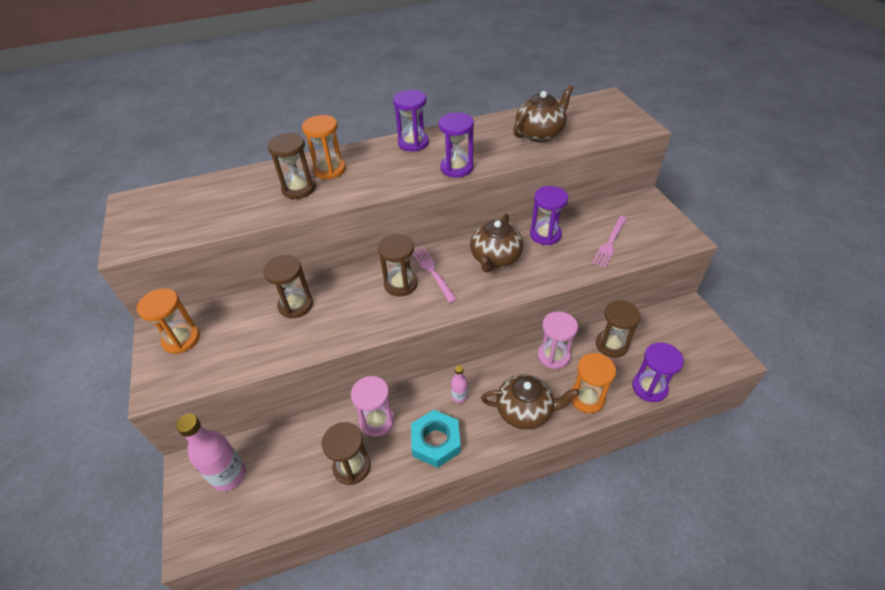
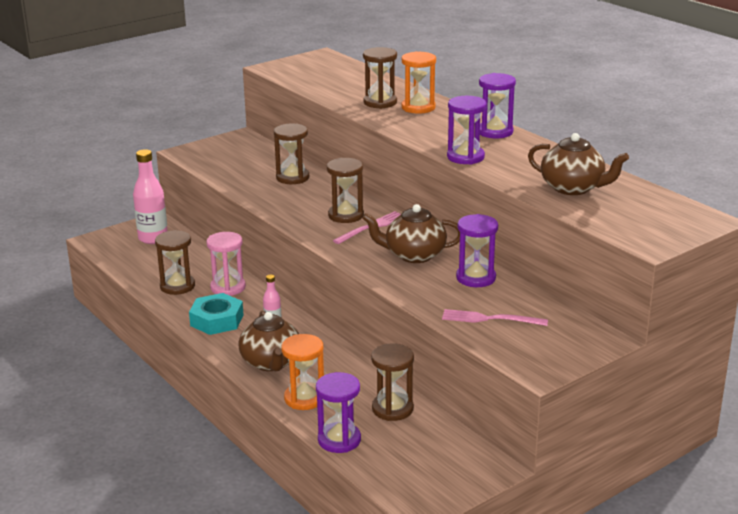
camera: 70 degrees right, 20 degrees down
orange hourglass [137,288,200,354] -> none
pink hourglass [537,311,578,369] -> none

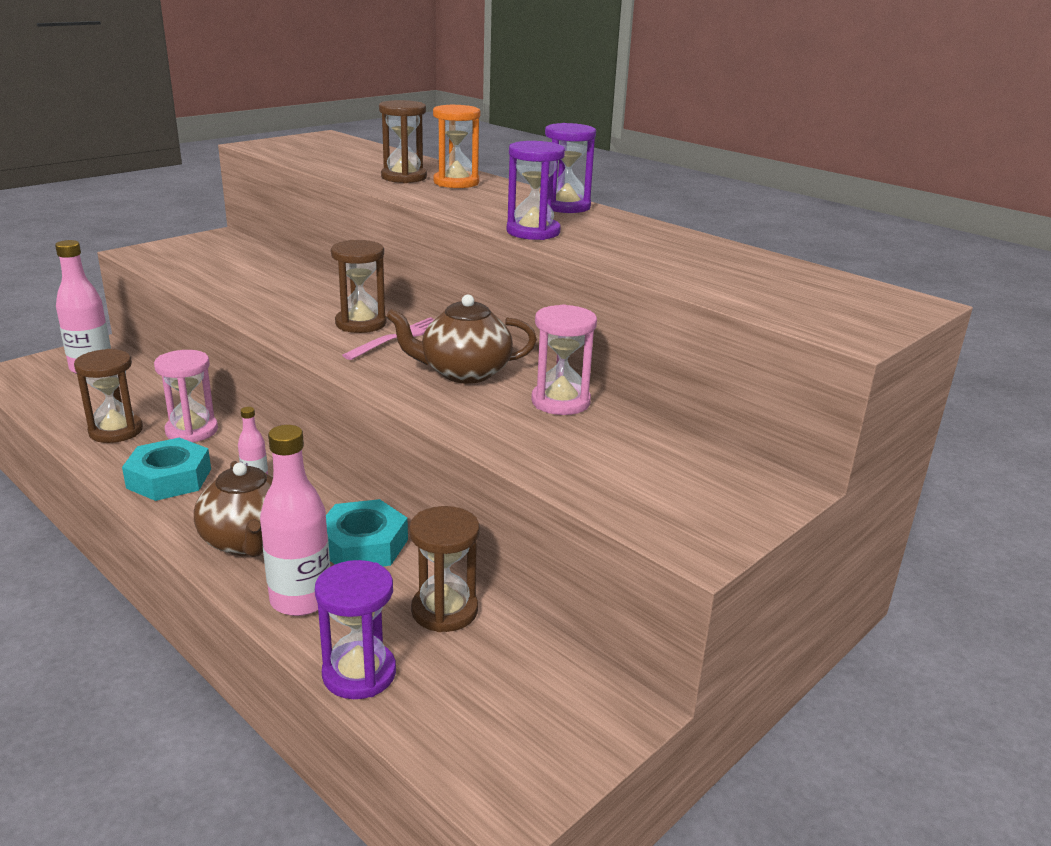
camera: 10 degrees left, 0 degrees up
brown hourglass [274,123,309,184] -> none
orange hourglass [282,334,324,410] -> pink bottle [260,425,330,616]
pink fork [442,309,548,326] -> none
purple hourglass [456,214,498,287] -> pink hourglass [531,304,597,415]
brown teapot [528,133,629,195] -> none
none -> turquoise nut [326,499,408,566]

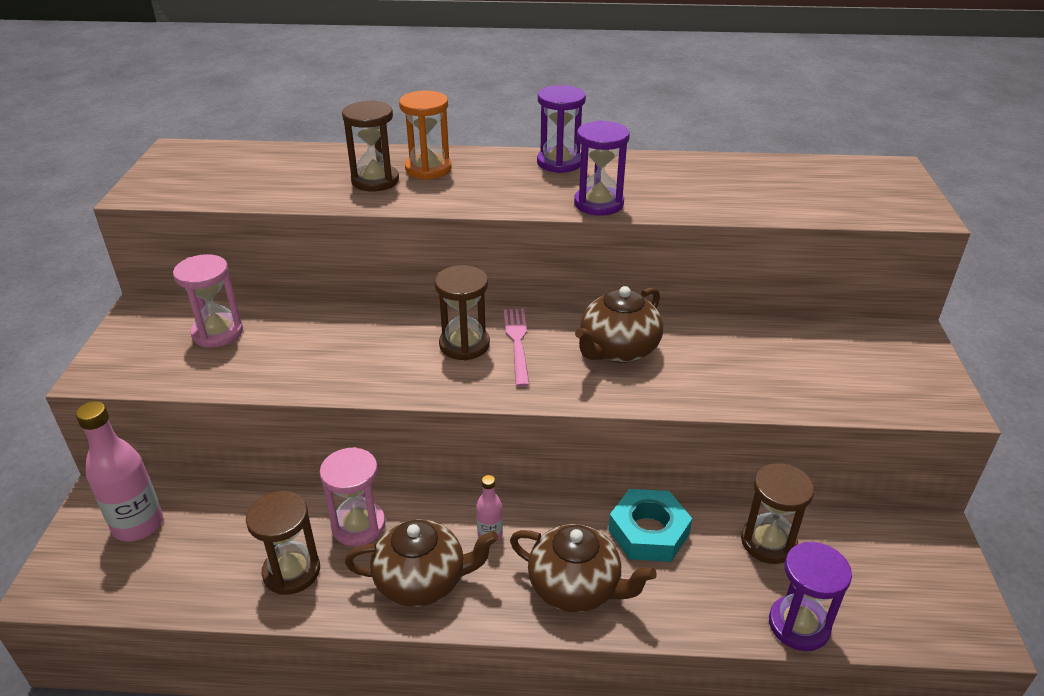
camera: 40 degrees left, 10 degrees up
turquoise nut [122,438,211,501] -> brown teapot [345,519,498,607]
pink bottle [260,425,330,616] -> none
pink hourglass [531,304,597,415] -> pink hourglass moved to [173,254,243,348]

